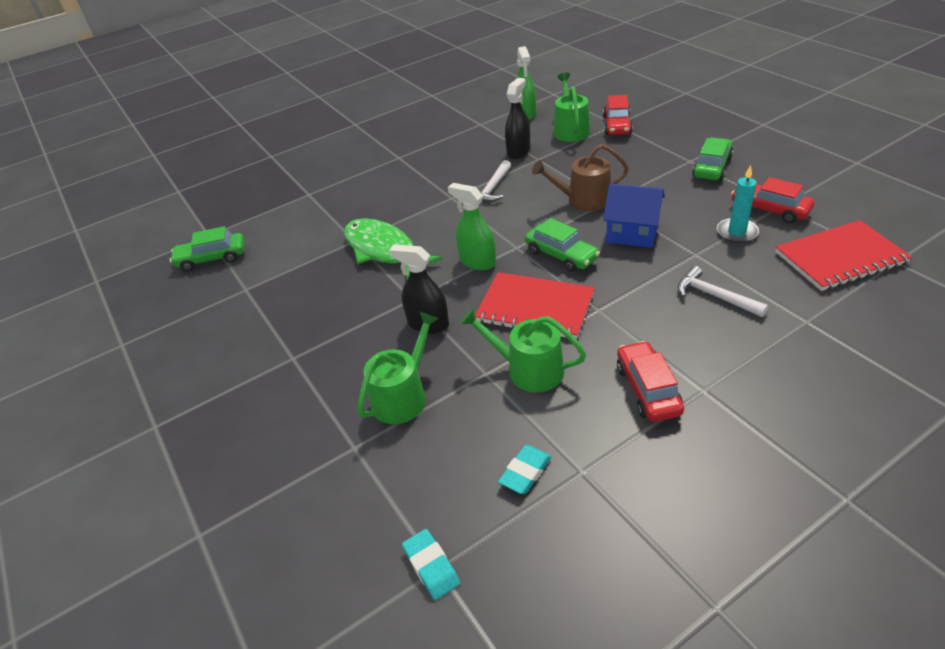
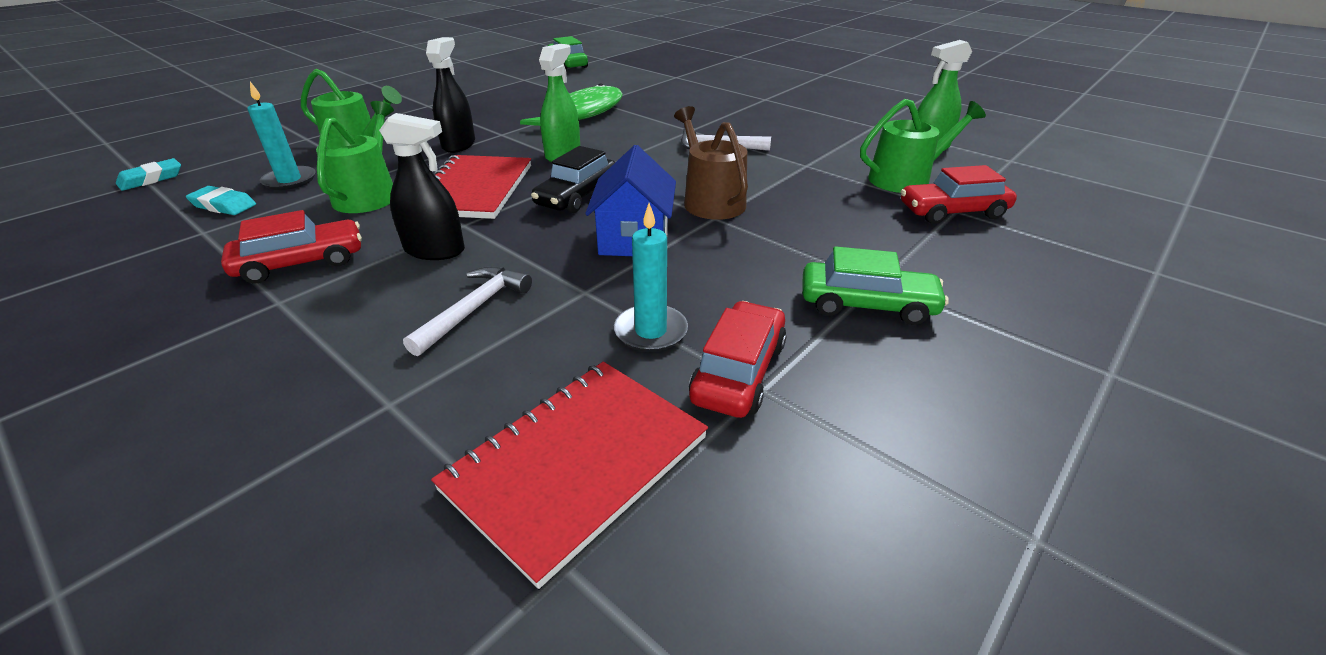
camera: 70 degrees right, 5 degrees down
black spray bottle [505,78,530,159] -> black spray bottle moved to [379,113,465,260]
green car [525,218,600,272] -> black car [531,146,615,213]
red notebook [775,220,912,291] -> red notebook turned 75 degrees clockwise [431,362,708,589]
none -> turquoise candle [247,82,316,190]

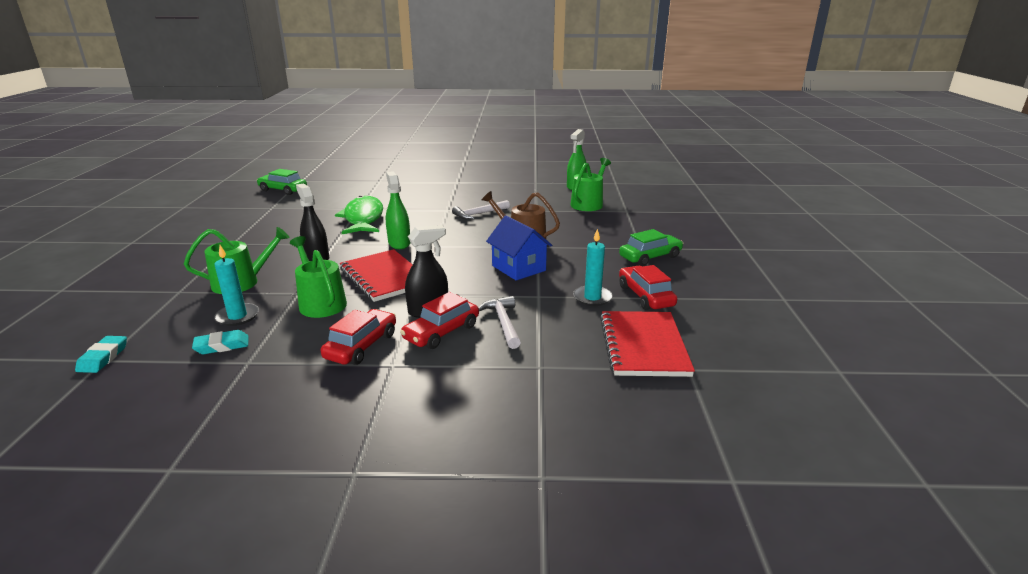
camera: 40 degrees left, 10 degrees down
black car [531,146,615,213] -> none
red car [900,165,1017,224] -> red car moved to [400,292,479,349]

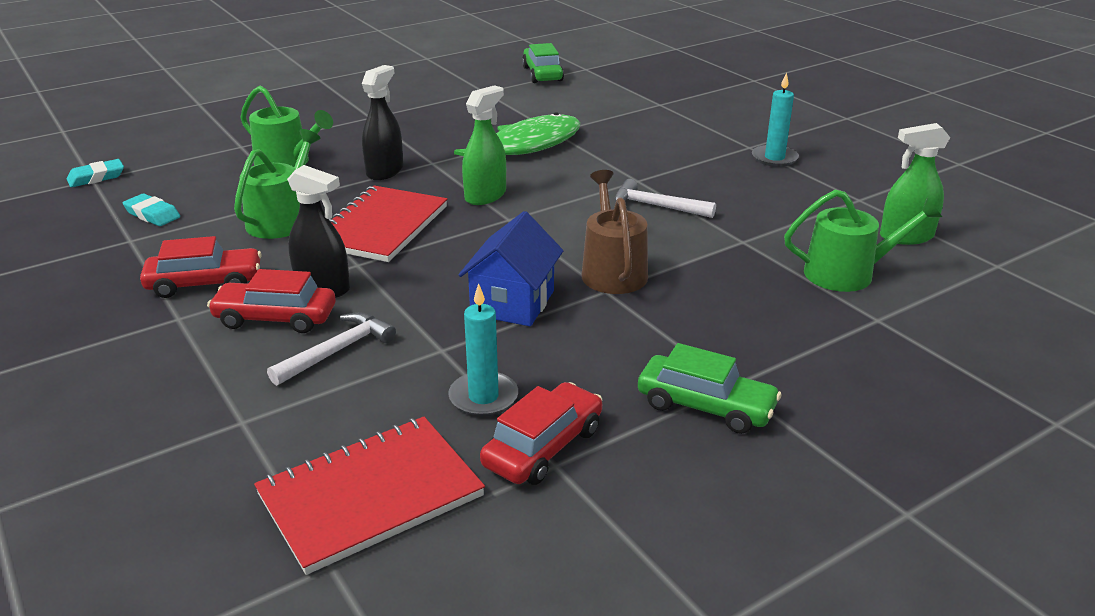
camera: 55 degrees right, 5 degrees up
turquoise candle [214,245,259,326] -> turquoise candle moved to [752,72,799,167]

